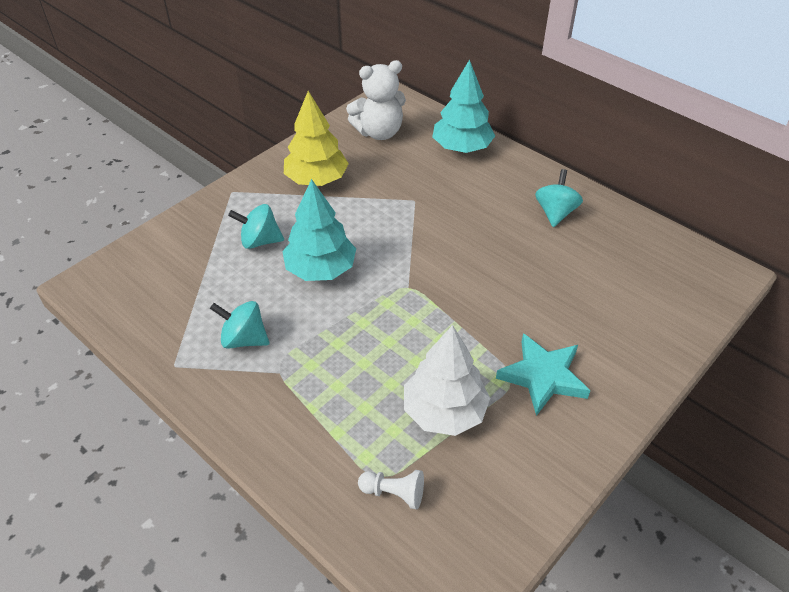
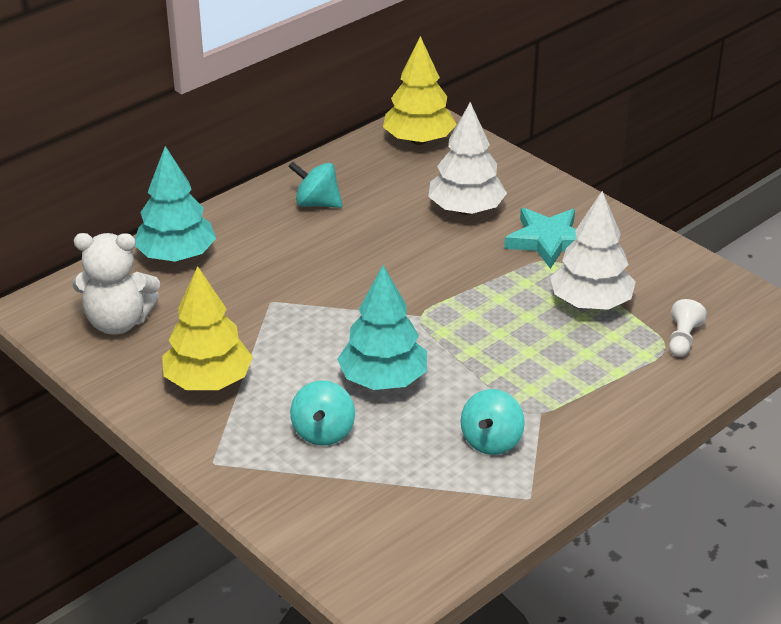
camera: 85 degrees left, 10 degrees down
white teddy bear [346,60,406,140] -> white teddy bear turned 105 degrees clockwise [73,233,160,335]
none -> yellow tree [383,36,457,145]
none -> white tree [428,102,507,215]

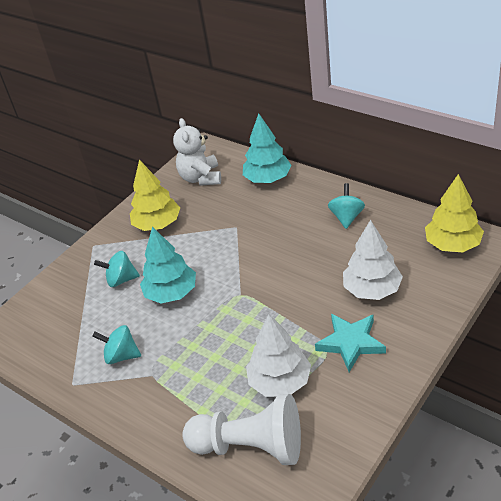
camera: 85 degrees right, 5 degrees up
white pawn [669,299,707,357] -> white pawn [182,394,301,465], size x2.39

